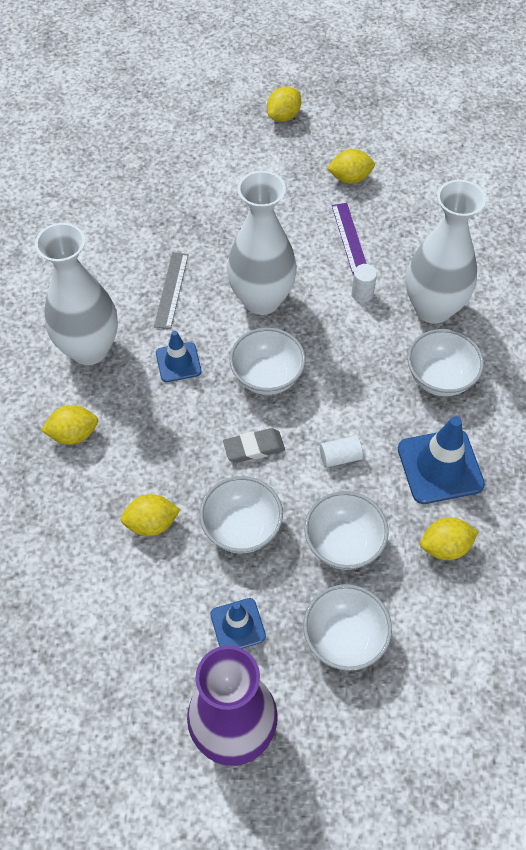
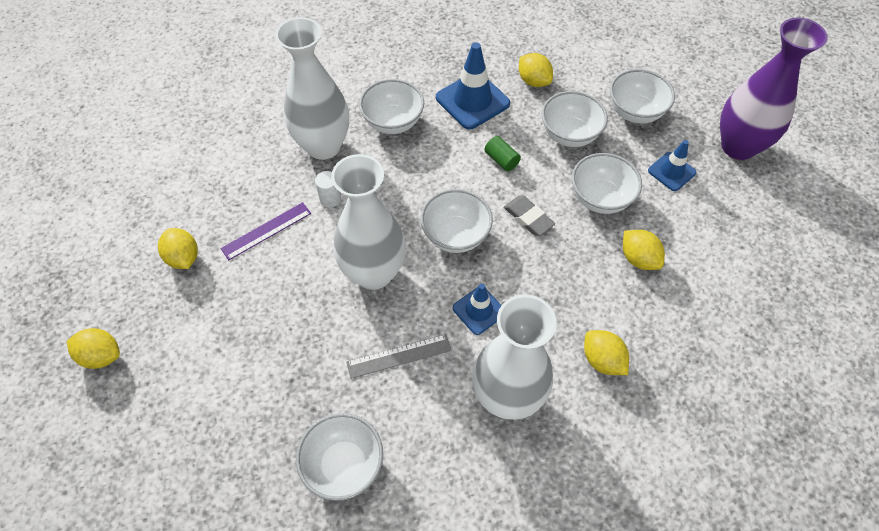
camera: 115 degrees left, 0 degrees up
white cylinder [320,436,363,468] -> green cylinder [484,136,521,172]
none -> white bowl [296,413,383,501]

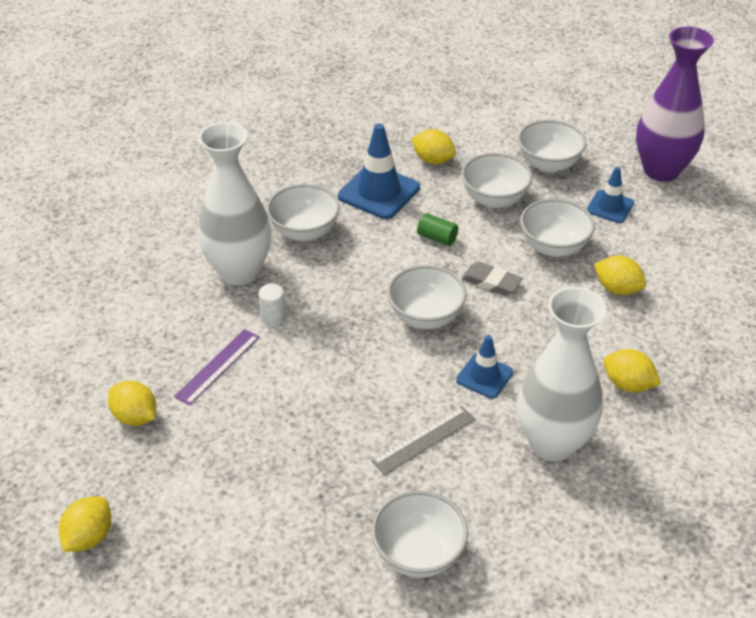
camera: 20 degrees left, 15 degrees down
yellow lemon [67,328,120,369] -> yellow lemon turned 60 degrees counterclockwise [59,497,111,552]
white vase [331,154,406,290] -> none

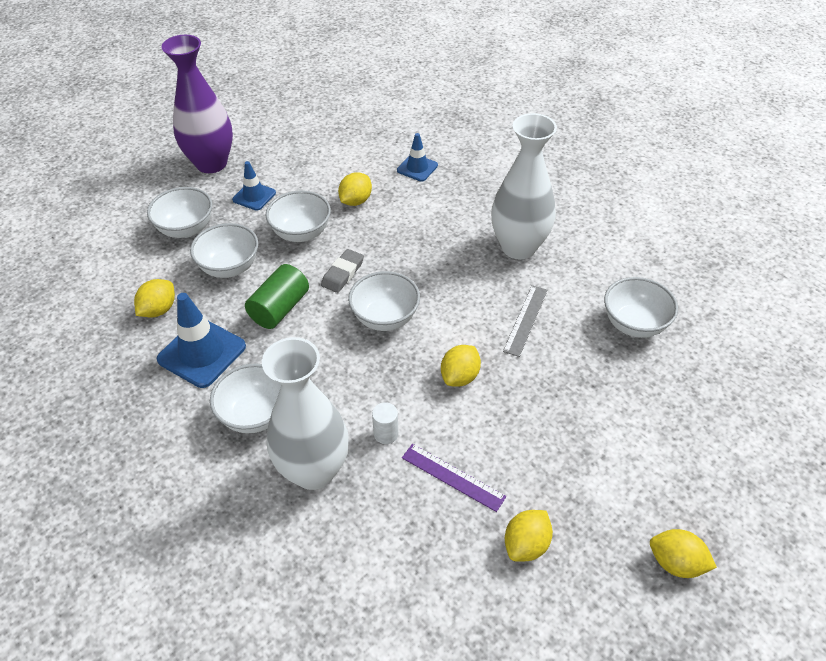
camera: 90 degrees left, 5 degrees up
grey ruler [371,406,475,475] -> grey ruler turned 60 degrees clockwise [503,285,547,357]
green cylinder [417,213,458,246] -> green cylinder [245,264,309,329], size x1.70
blue traffic cone [456,335,513,399] -> blue traffic cone moved to [397,133,438,181]
yellow lemon [603,349,661,393] -> yellow lemon moved to [441,345,481,387]

